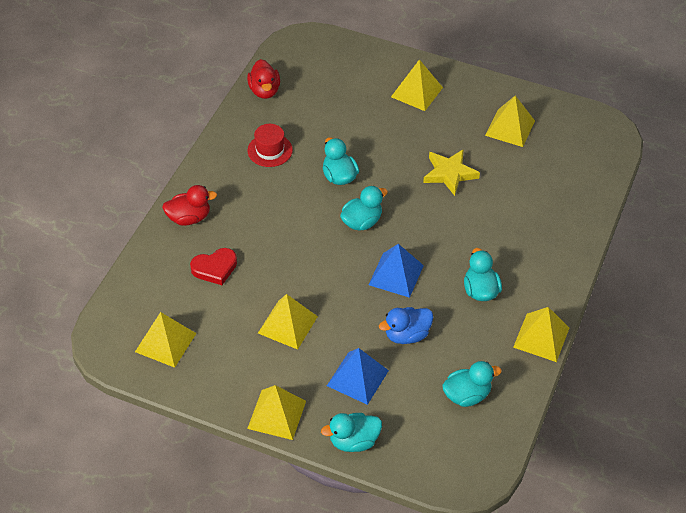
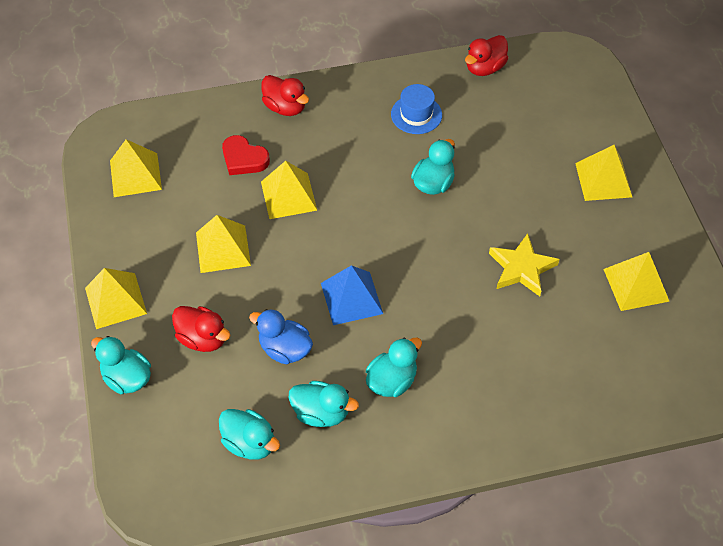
camera: 55 degrees right, 5 degrees up
red hat [247,124,293,167] -> blue hat [391,84,442,134]
blue pyramid [327,348,389,405] -> red duck [172,306,231,352]
turquoise duck [340,186,388,231] -> turquoise duck moved to [289,381,359,427]
yellow pyramid [513,307,569,362] -> yellow pyramid moved to [261,161,317,219]

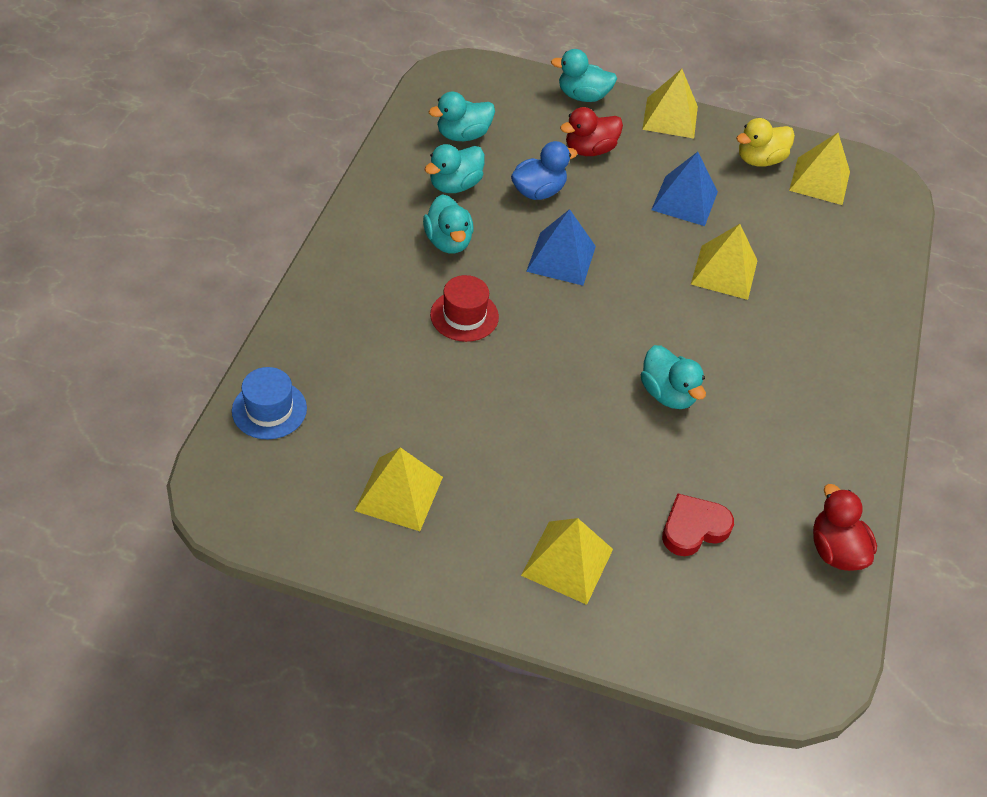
camera: 115 degrees right, 5 degrees down
turquoise duck [91,336,151,394] -> turquoise duck turned 150 degrees counterclockwise [551,49,617,102]
yellow pyramid [196,215,251,273] -> blue pyramid [651,152,718,226]
red heart [222,135,270,175] -> red heart moved to [662,493,734,556]
red duck [261,75,309,116] -> none
blue hat [391,84,442,134] -> blue hat moved to [232,367,307,439]
yellow star [489,233,560,297] -> none
none -> red hat [430,275,499,342]
none -> yellow duck [736,118,795,167]

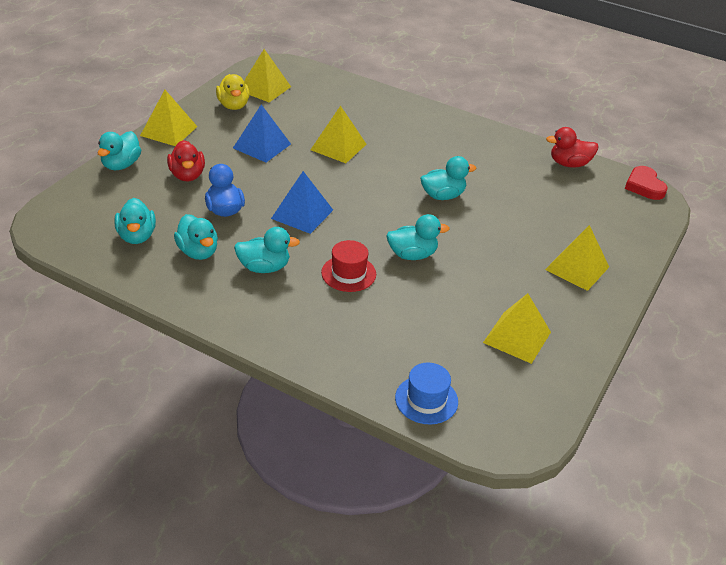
camera: 75 degrees left, 10 degrees down
red heart [662,493,734,556] -> red heart moved to [625,166,668,200]
none -> turquoise duck [386,214,450,260]

